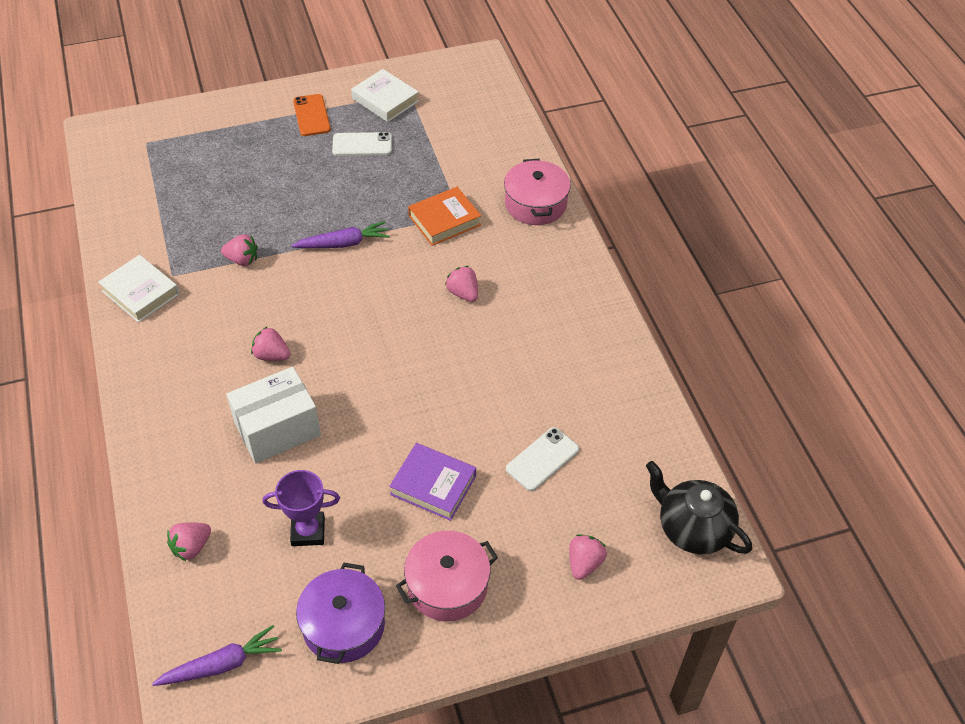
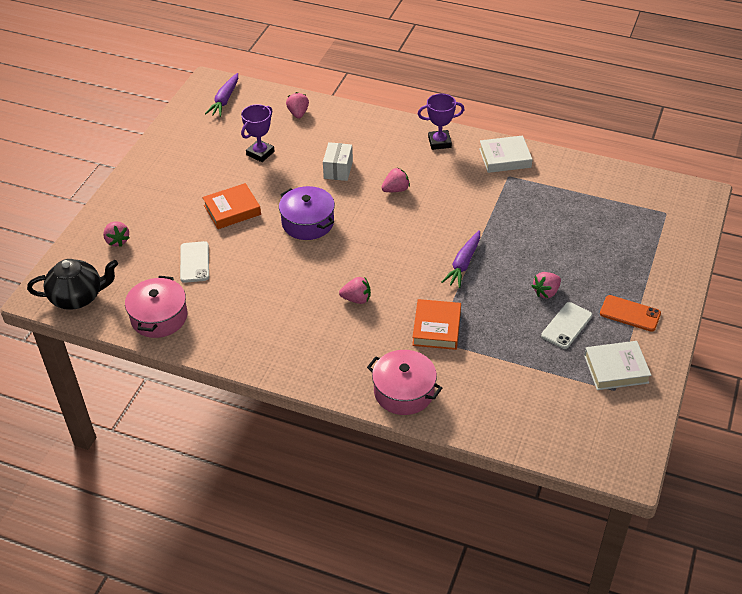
camera: 130 degrees right, 5 degrees down
pink strawberry [221,234,258,266] -> pink strawberry moved to [532,272,561,298]
white box [227,367,321,463] -> white box [323,142,353,181], size x0.63
purple pot [296,562,385,664] -> purple pot moved to [279,186,335,240]
purple book [389,443,476,521] -> orange book [202,183,261,229]
pink pot [396,531,498,621] -> pink pot moved to [125,276,187,338]
none -> purple trophy [418,94,465,150]

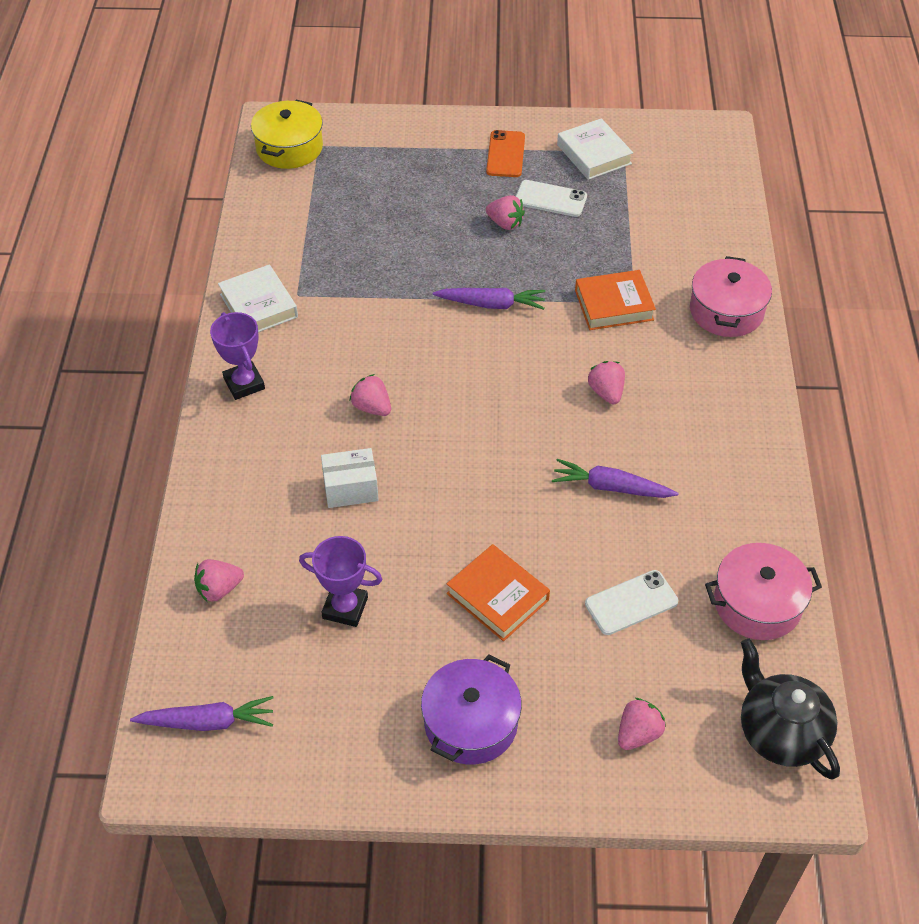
camera: 110 degrees left, 5 degrees up
purple pot [279,186,335,240] -> purple pot moved to [421,655,522,765]
none -> yellow pot [251,100,323,169]
none -> purple carrot [552,459,679,498]

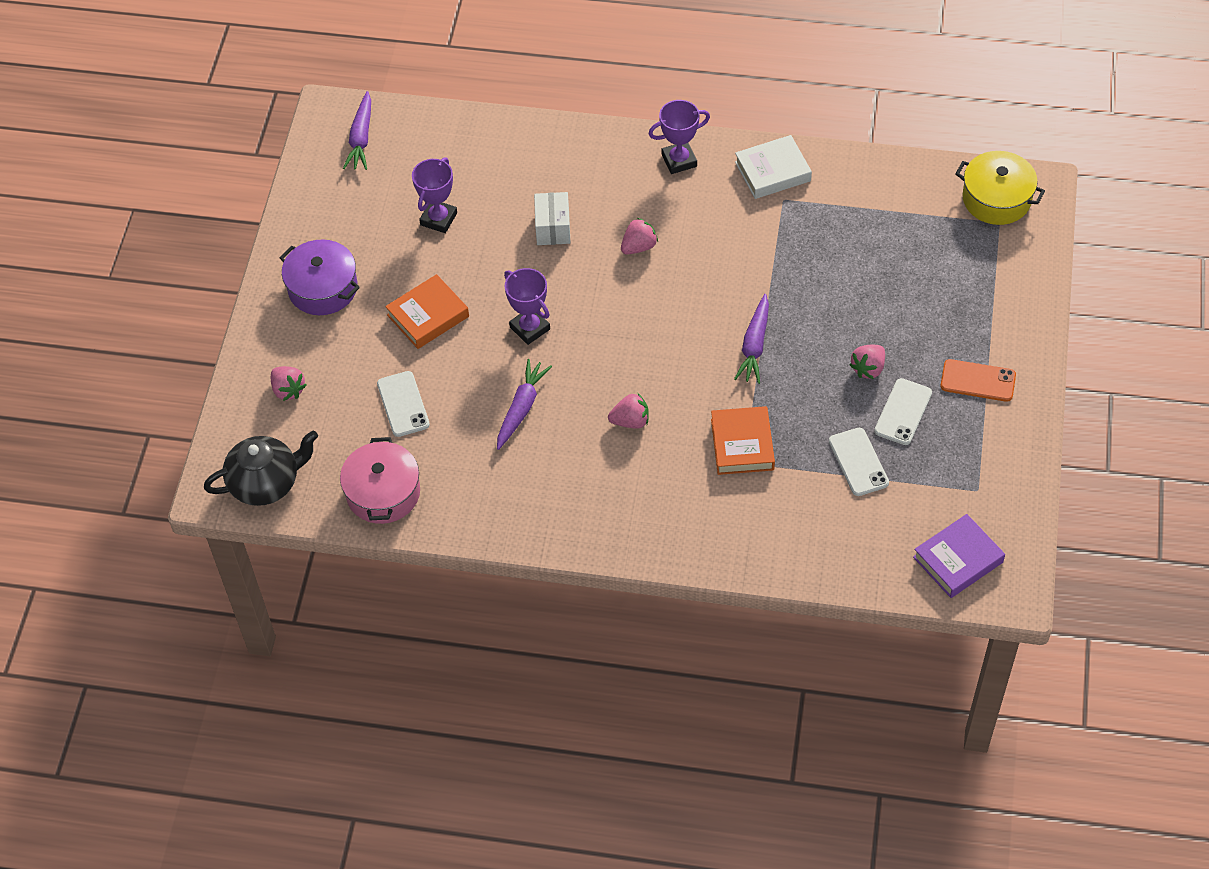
camera: 100 degrees right, 5 degrees up
pink strawberry [194,559,244,602] -> none
white book [557,118,633,180] -> none
pink pot [690,256,772,337] -> none
none -> purple trophy [504,268,550,345]
none -> white phone [829,428,889,496]
none -> purple book [913,514,1005,598]

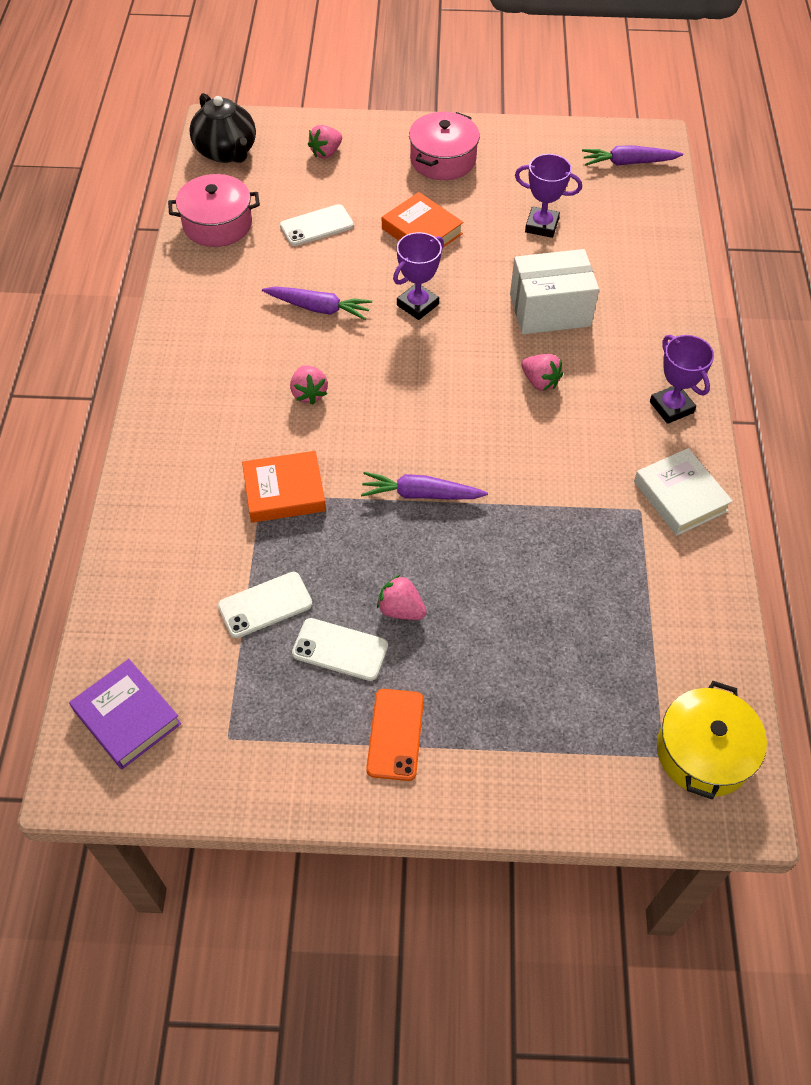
camera: 80 degrees right, 0 degrees up
purple pot [280,239,360,315] -> pink pot [409,112,480,180]
white box [534,192,570,245] -> white box [510,249,599,334], size x1.58

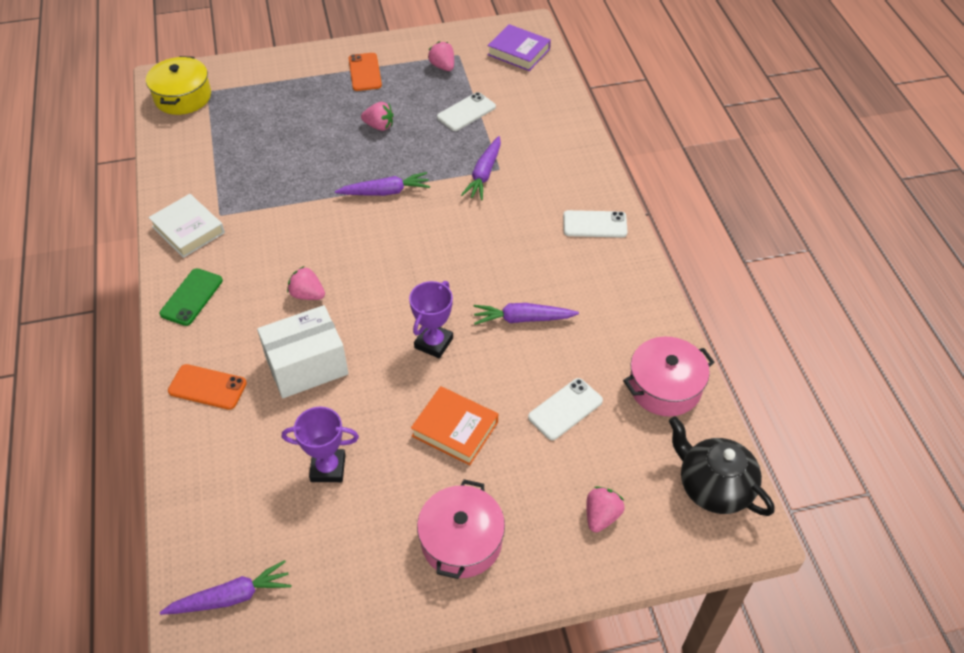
camera: 165 degrees right, 5 degrees down
orange book [242,451,326,523] -> purple carrot [461,136,501,200]
pink strawberry [290,365,328,405] -> pink strawberry moved to [428,41,454,71]
white phone [292,618,388,681] -> white phone moved to [563,210,628,238]
purple trophy [650,335,714,424] -> green phone [160,268,223,326]
none -> orange phone [168,364,247,410]

